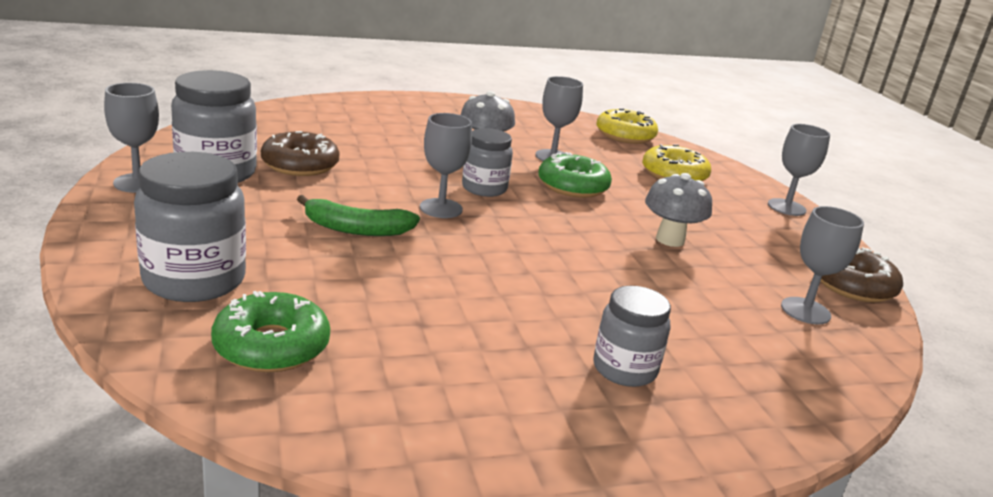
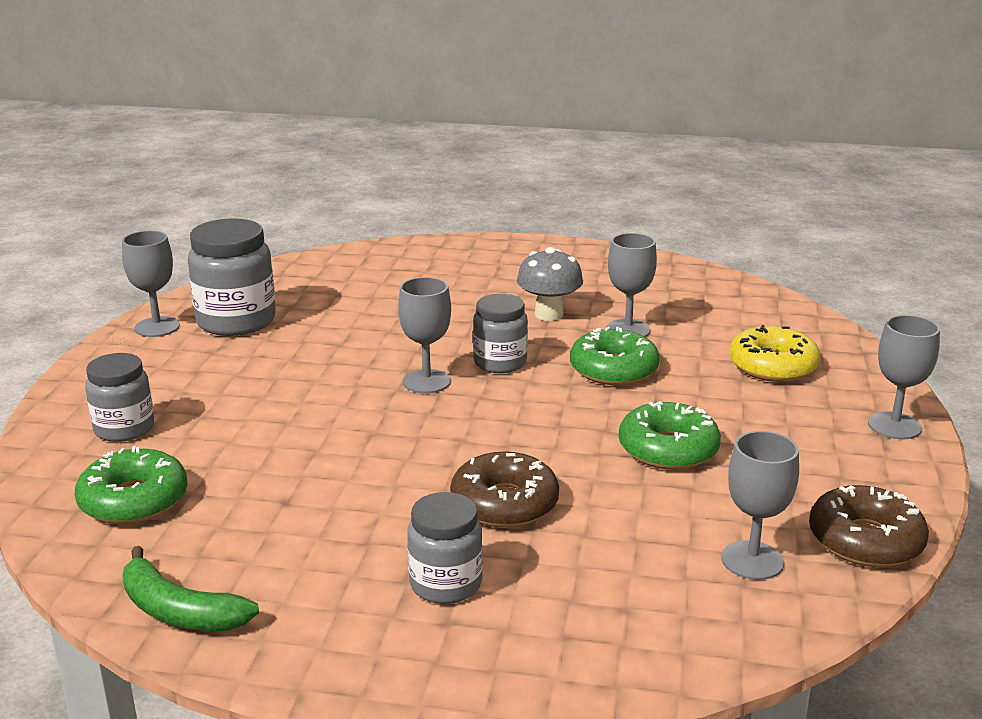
camera: 30 degrees right, 0 degrees up
grey jar [134,152,246,302] -> grey jar [85,353,154,442], size x0.63
brown donut [261,131,340,176] -> brown donut moved to [450,451,559,528]
green banana [297,195,420,236] -> green banana moved to [122,546,259,631]
yellow donut [597,109,658,144] -> none
grey mushroom [645,173,712,247] -> green donut [619,401,721,470]

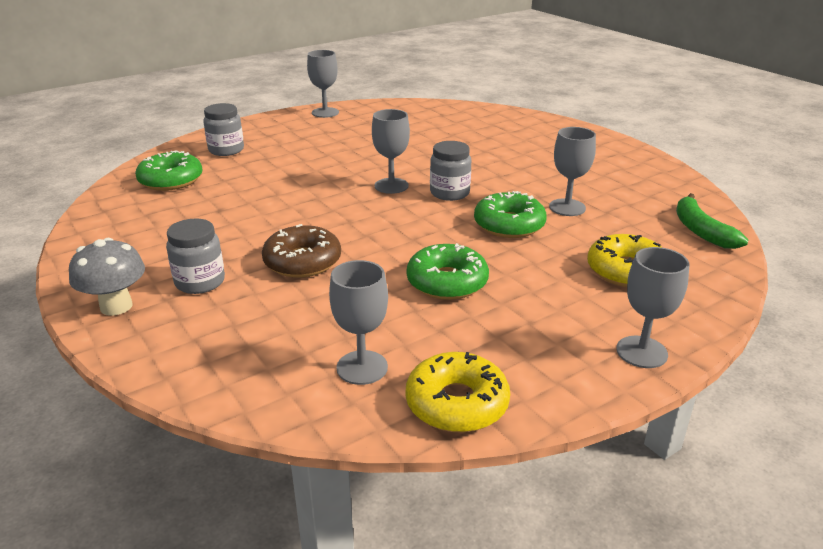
camera: 45 degrees right, 5 degrees up
green banana [122,546,259,631] -> green banana moved to [676,193,748,249]
grey jar [188,219,276,336] -> none
grey mushroom [517,247,583,321] -> grey mushroom moved to [69,238,145,316]
brown donut [809,485,929,567] -> yellow donut [406,352,510,432]

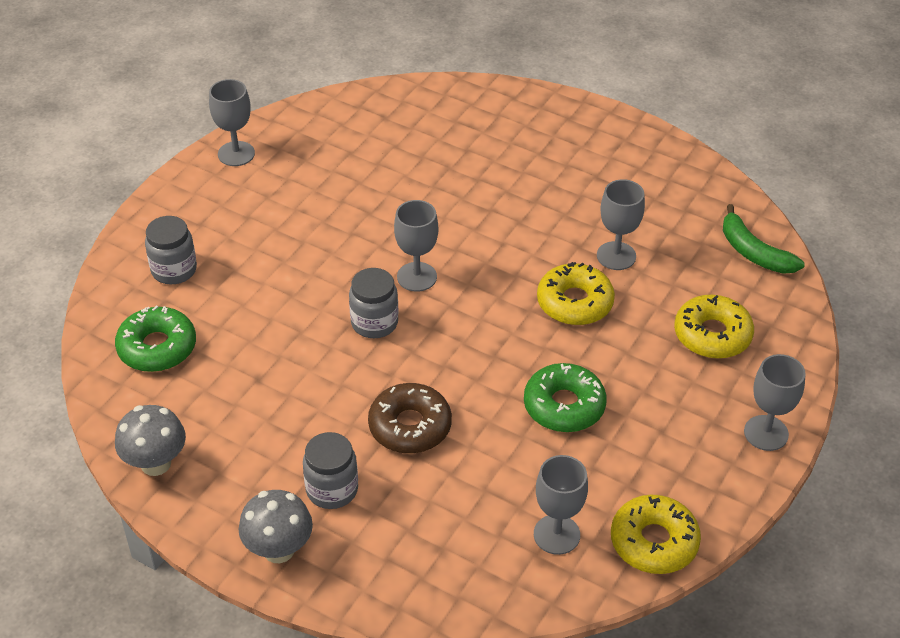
camera: 25 degrees left, 15 degrees up
grey jar [430,141,471,201] -> grey jar moved to [349,268,399,338]
green donut [474,191,547,238] -> yellow donut [537,262,615,325]
none -> grey mushroom [115,405,186,476]

